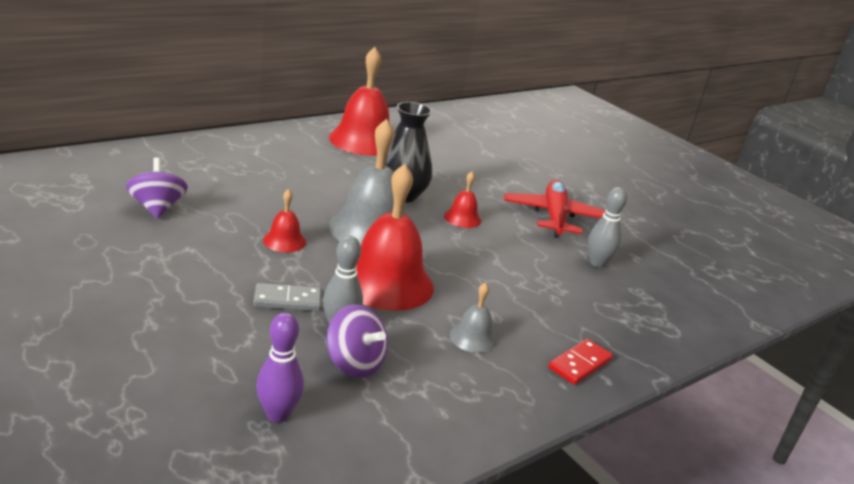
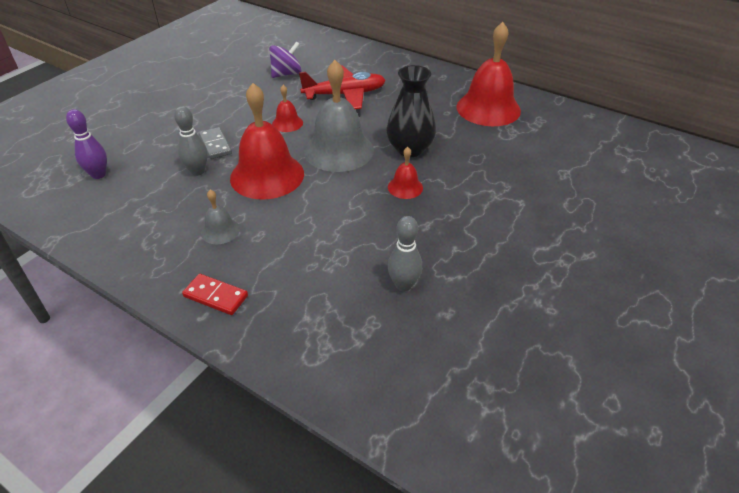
camera: 75 degrees right, 15 degrees up
purple spinning top [327,304,388,378] -> none
red plane [504,180,605,238] -> red plane moved to [299,65,386,109]

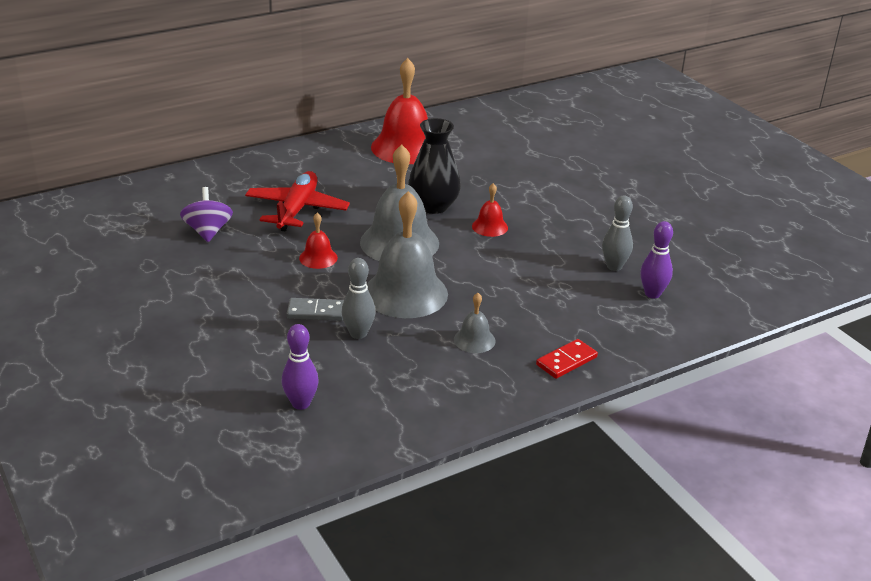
camera: 65 degrees left, 10 degrees down
red bell [230,83,304,200] -> grey bell [367,191,448,318]
none -> purple bowling pin [640,221,673,299]

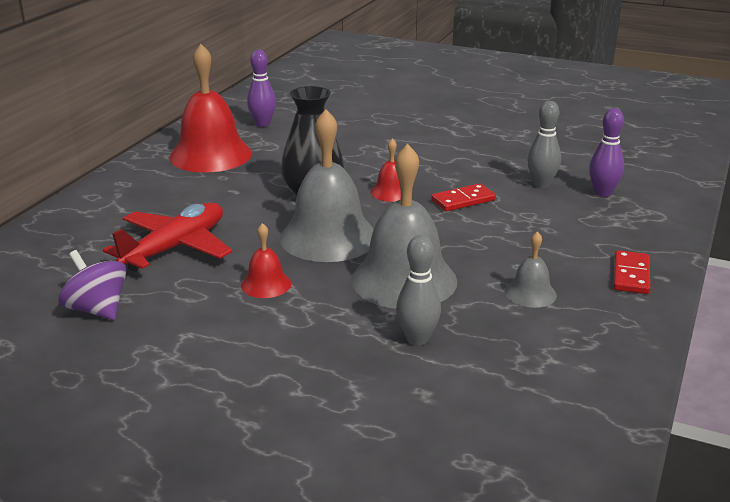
camera: 35 degrees left, 5 degrees down
red plane [245,171,350,232] -> red plane turned 60 degrees clockwise [103,203,233,272]
purple bowling pin [282,324,319,410] -> purple bowling pin moved to [247,50,276,127]
grey domino [287,298,344,321] -> none
none -> red domino [431,183,496,211]

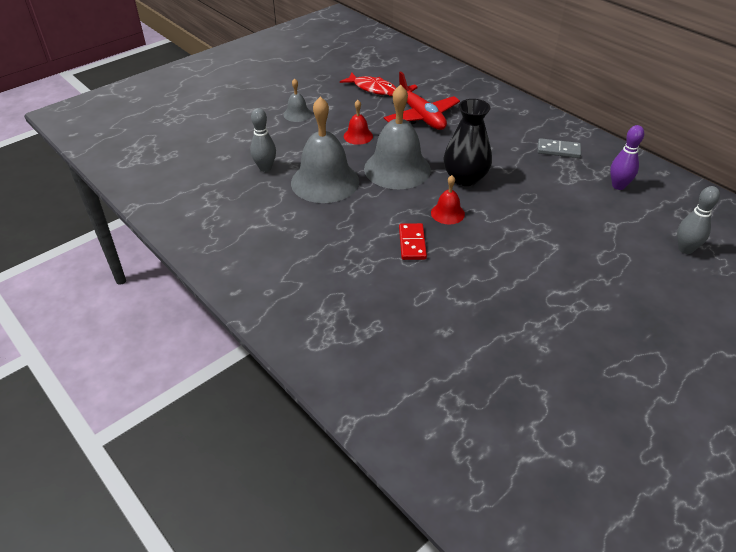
camera: 115 degrees right, 15 degrees up
purple spinning top [58,250,127,320] -> red fish [340,73,396,95]
red bell [169,44,252,173] -> grey domino [537,138,581,158]
grey bell [505,231,557,308] -> grey bell moved to [284,78,312,122]
grey bowling pin [527,101,561,188] -> grey bowling pin moved to [677,186,720,254]
purple bowling pin [589,108,624,197] -> none
red domino [613,250,650,294] -> none

